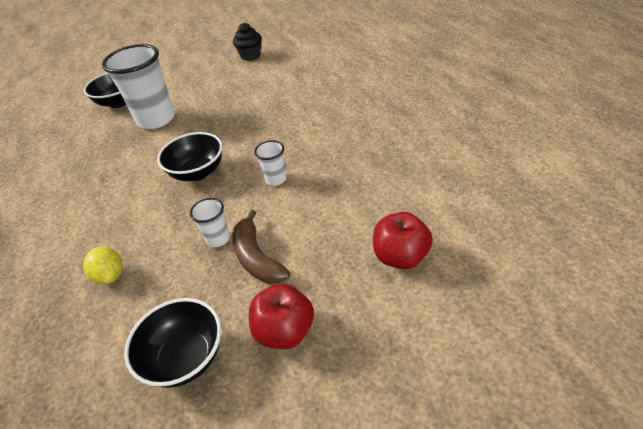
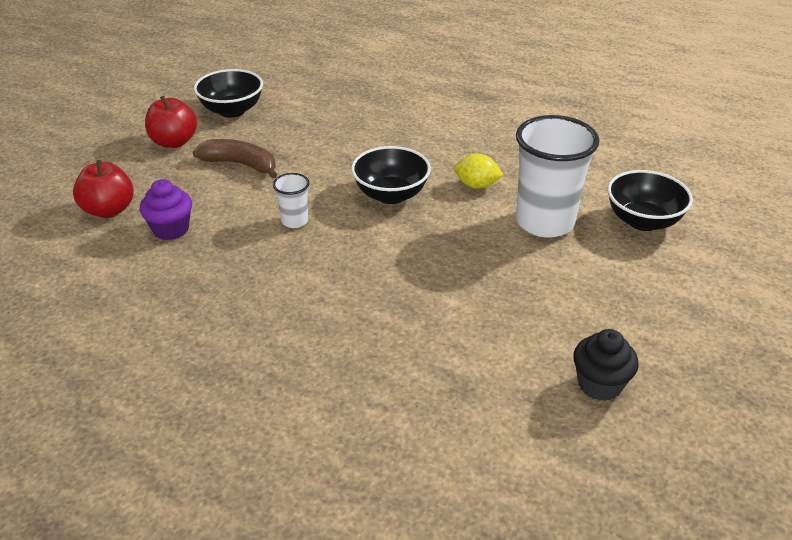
camera: 135 degrees right, 5 degrees down
yellow lemon [83,247,123,285] -> yellow lemon moved to [454,154,503,189]
white cup [190,198,230,247] -> none
none -> purple cupcake [140,179,192,240]

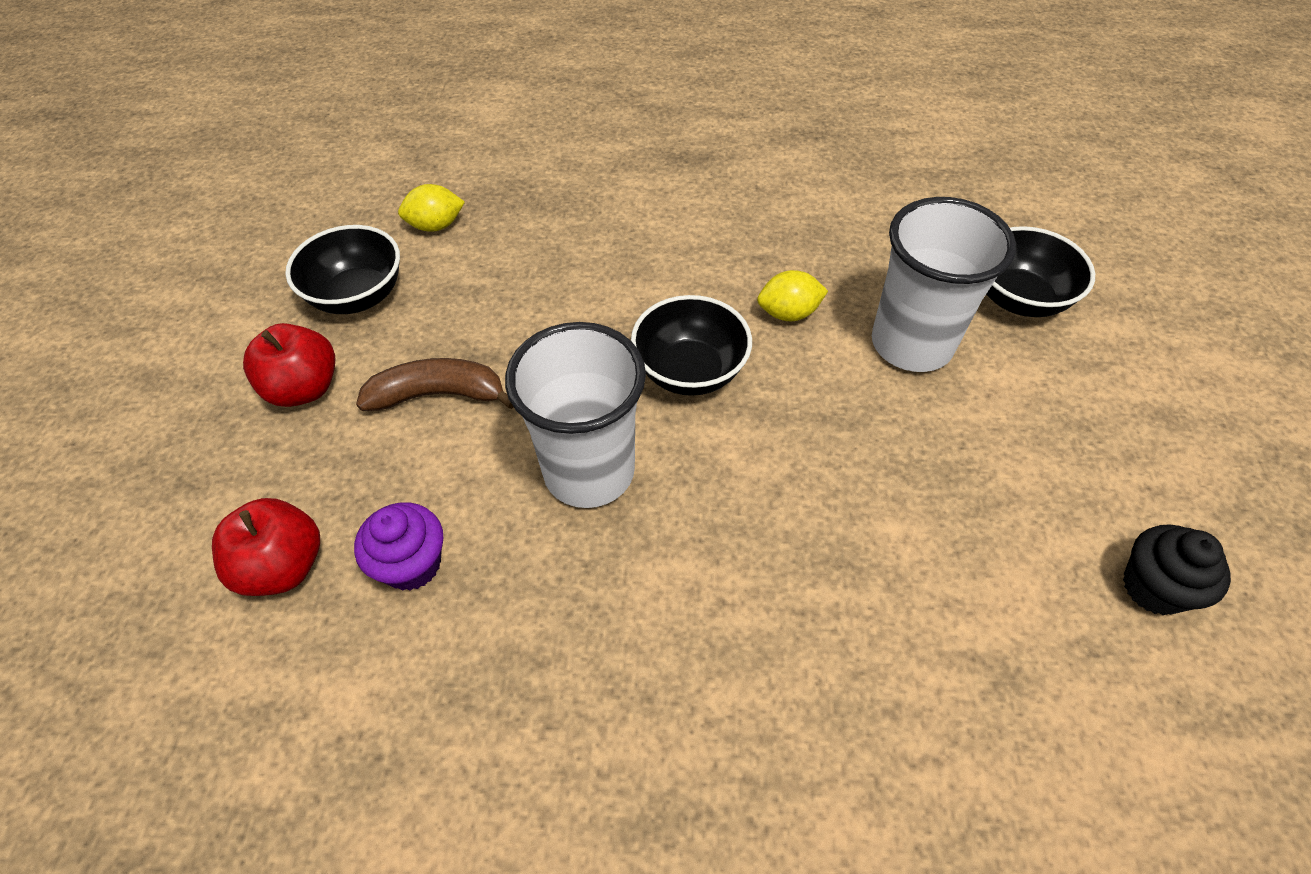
camera: 25 degrees left, 15 degrees up
white cup [273,173,309,228] -> white cup [505,322,646,508], size x2.16
none -> yellow lemon [398,184,465,232]

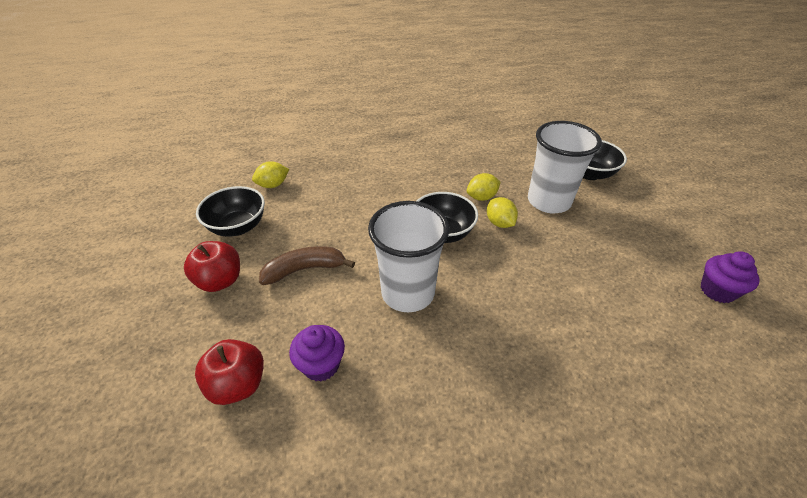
camera: 15 degrees left, 10 degrees down
black cupcake [1123,524,1231,615] -> purple cupcake [701,252,760,303]
none -> yellow lemon [487,197,518,228]

